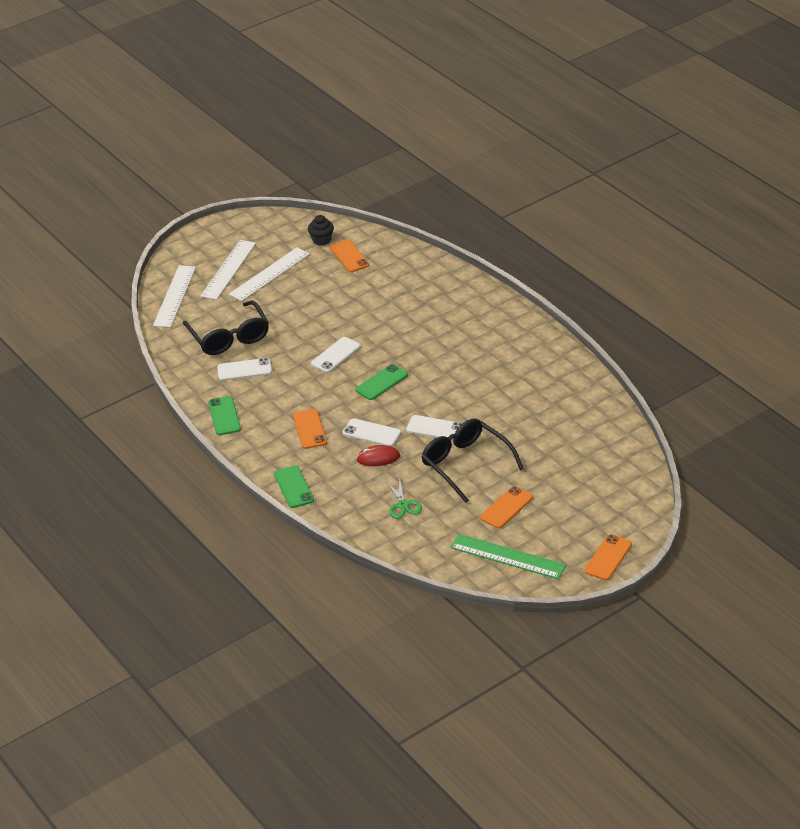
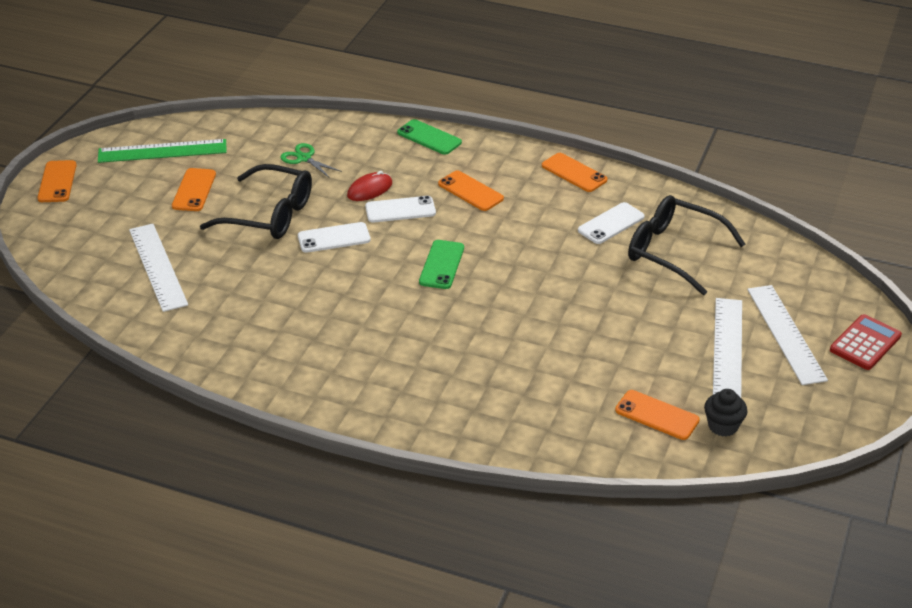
camera: 145 degrees right, 0 degrees up
white ruler [153,265,196,328] -> white ruler moved to [129,224,188,312]
green phone [208,396,241,435] -> orange phone [542,153,607,192]
white phone [311,337,361,373] -> none
none -> red calculator [830,314,902,370]

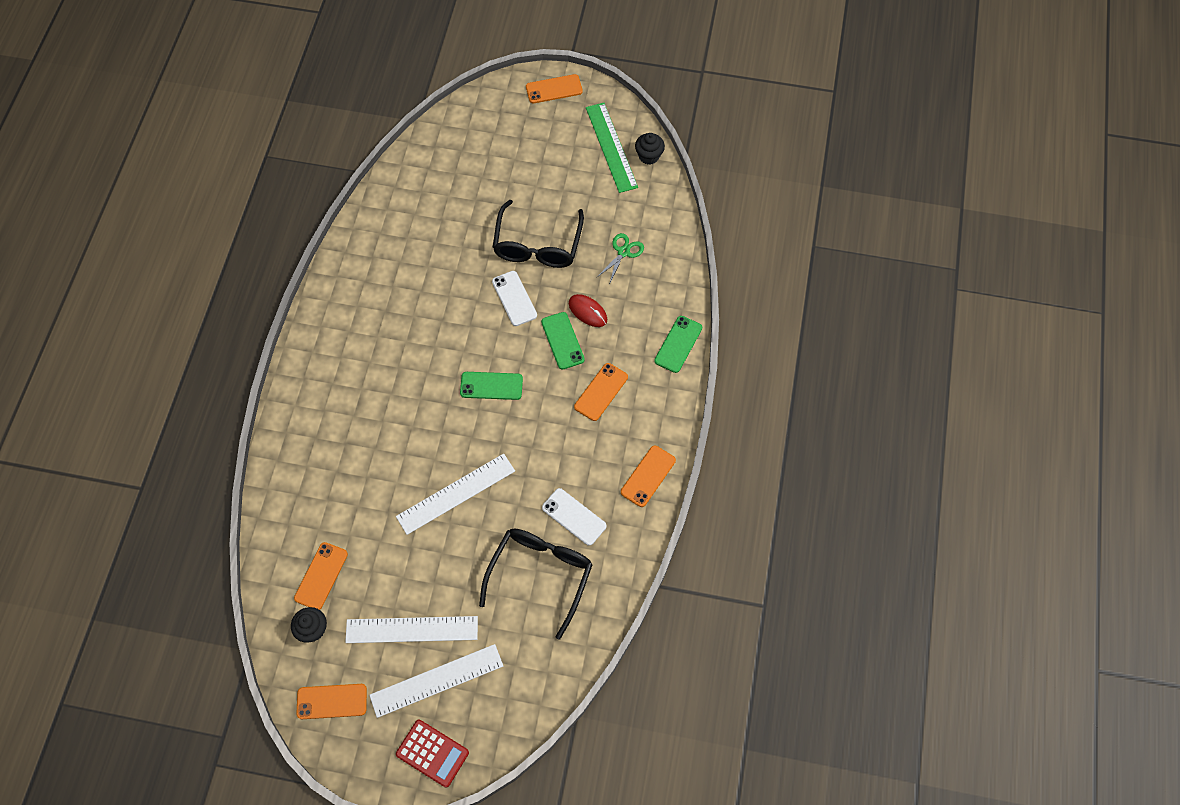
camera: 80 degrees right, 25 degrees up
white ruler [129,224,188,312] -> white ruler moved to [396,454,515,535]
orange phone [172,168,216,211] -> orange phone moved to [296,684,367,719]
white phone [365,196,436,223] -> green phone [541,312,585,370]
none -> black cupcake [635,133,665,165]

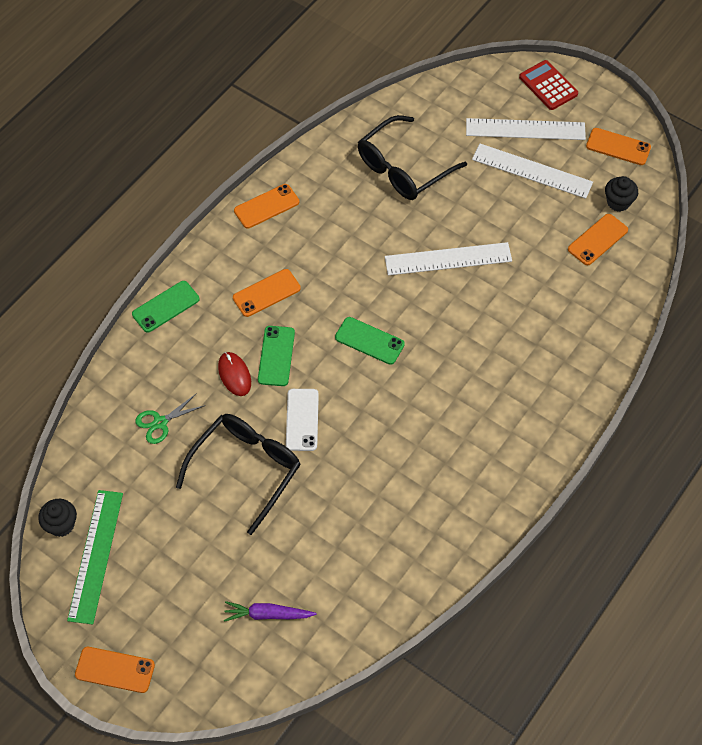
camera: 155 degrees left, 5 degrees down
white phone [542,488,607,546] -> none
none -> purple carrot [224,601,316,622]

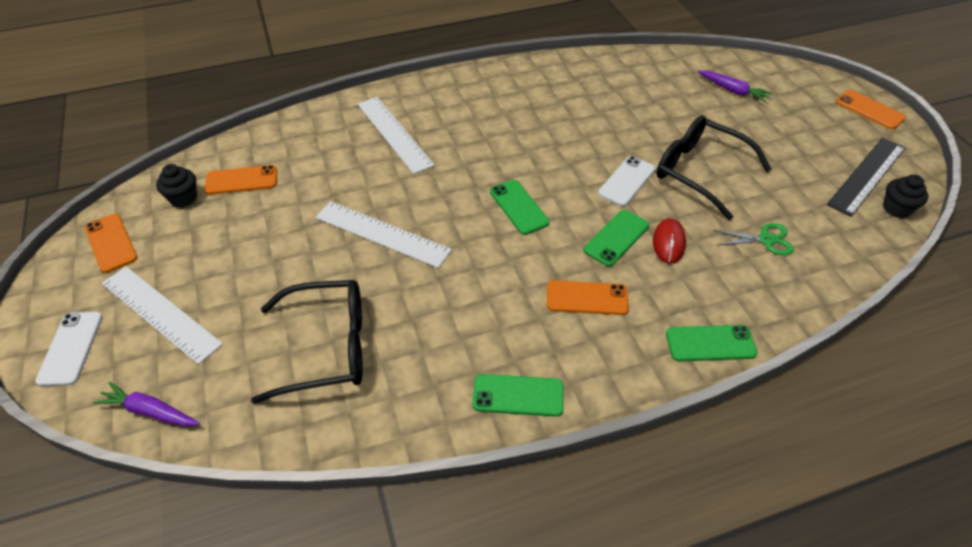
camera: 145 degrees left, 10 degrees down
green ruler [67,490,123,625] -> black ruler [827,138,905,217]
black glasses [176,414,301,535] -> black glasses turned 60 degrees clockwise [656,116,771,220]
orange phone [234,184,299,228] -> green phone [473,374,563,417]
white ruler [472,144,593,199] -> white ruler moved to [358,97,435,174]
red calculator [519,60,578,110] -> white phone [35,312,102,386]
none -> purple carrot [93,382,200,426]

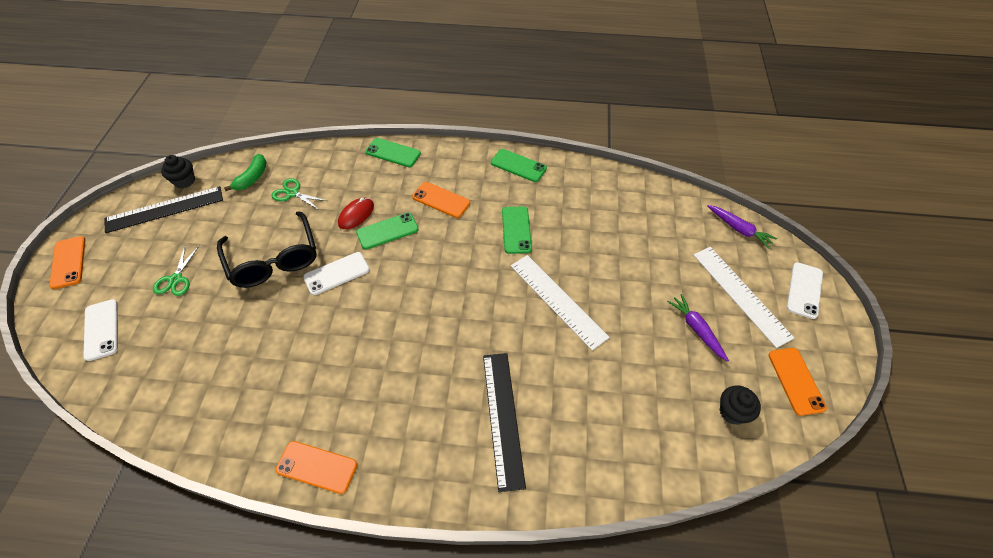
camera: 155 degrees left, 5 degrees up
orange phone [204,165,277,195] -> orange phone moved to [276,441,357,494]
black glasses [251,280,363,404] -> none
white ruler [358,97,435,174] -> black ruler [483,353,526,492]
green phone [490,180,550,235] -> green phone moved to [502,206,532,254]
purple carrot [697,70,772,102] -> purple carrot moved to [667,294,729,361]
none -> white phone [83,299,118,361]
none -> green scissors [153,246,199,296]
none -> green banana [224,154,267,191]

